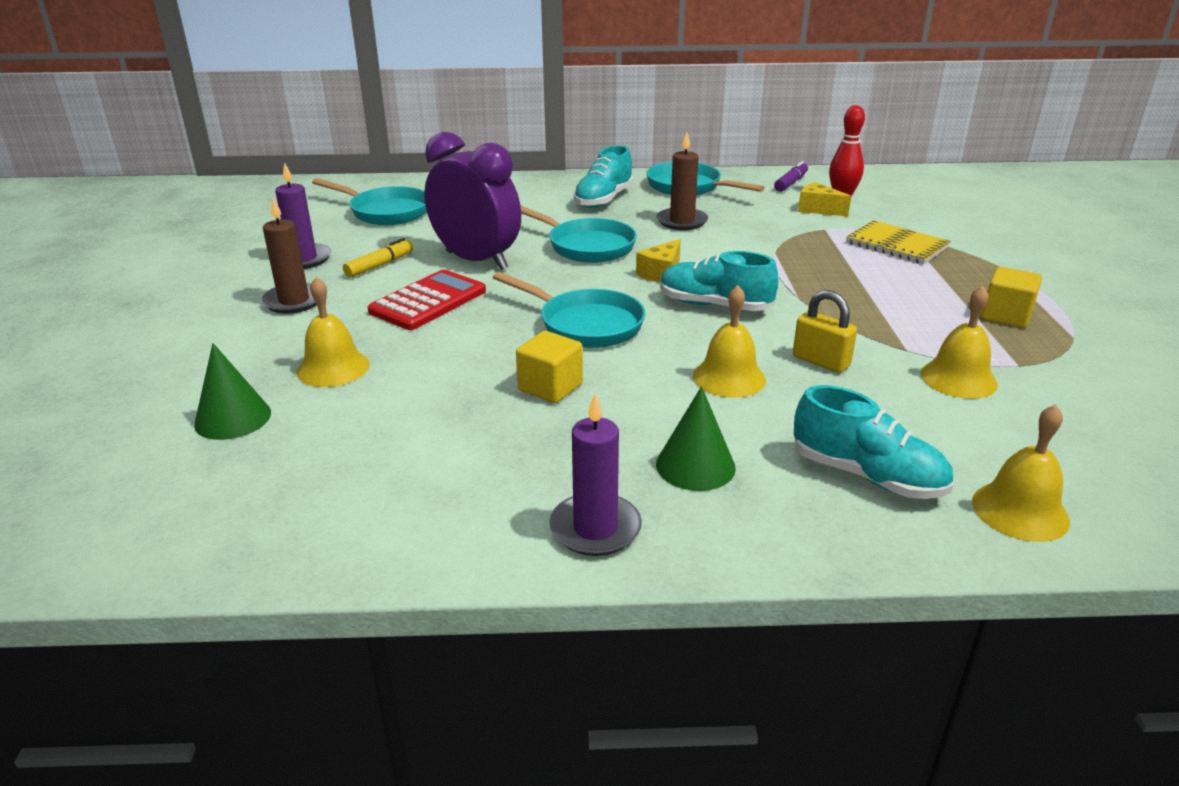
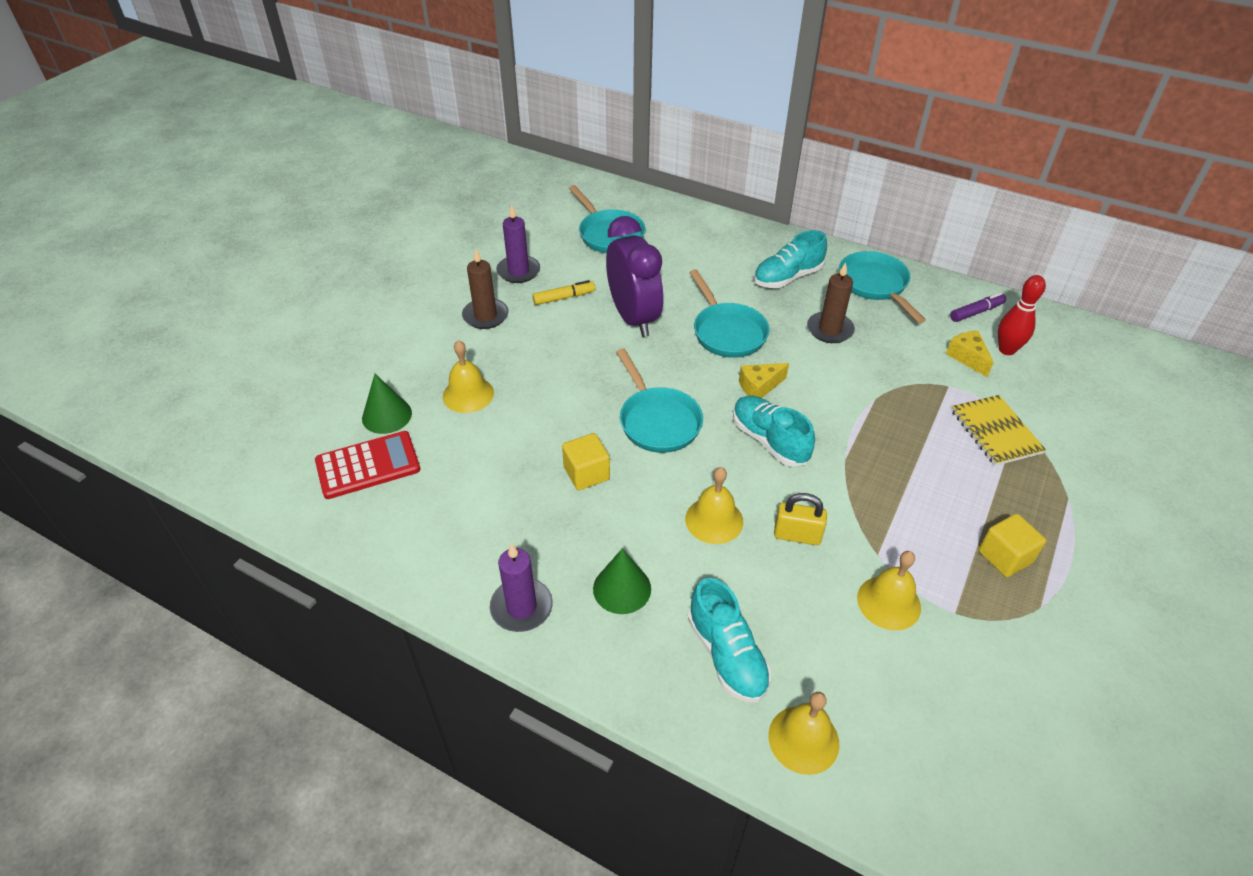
camera: 30 degrees right, 15 degrees up
red calculator [368,270,486,330] -> red calculator moved to [315,431,420,499]
yellow padlock [793,290,857,373] -> yellow padlock turned 60 degrees counterclockwise [774,493,827,545]

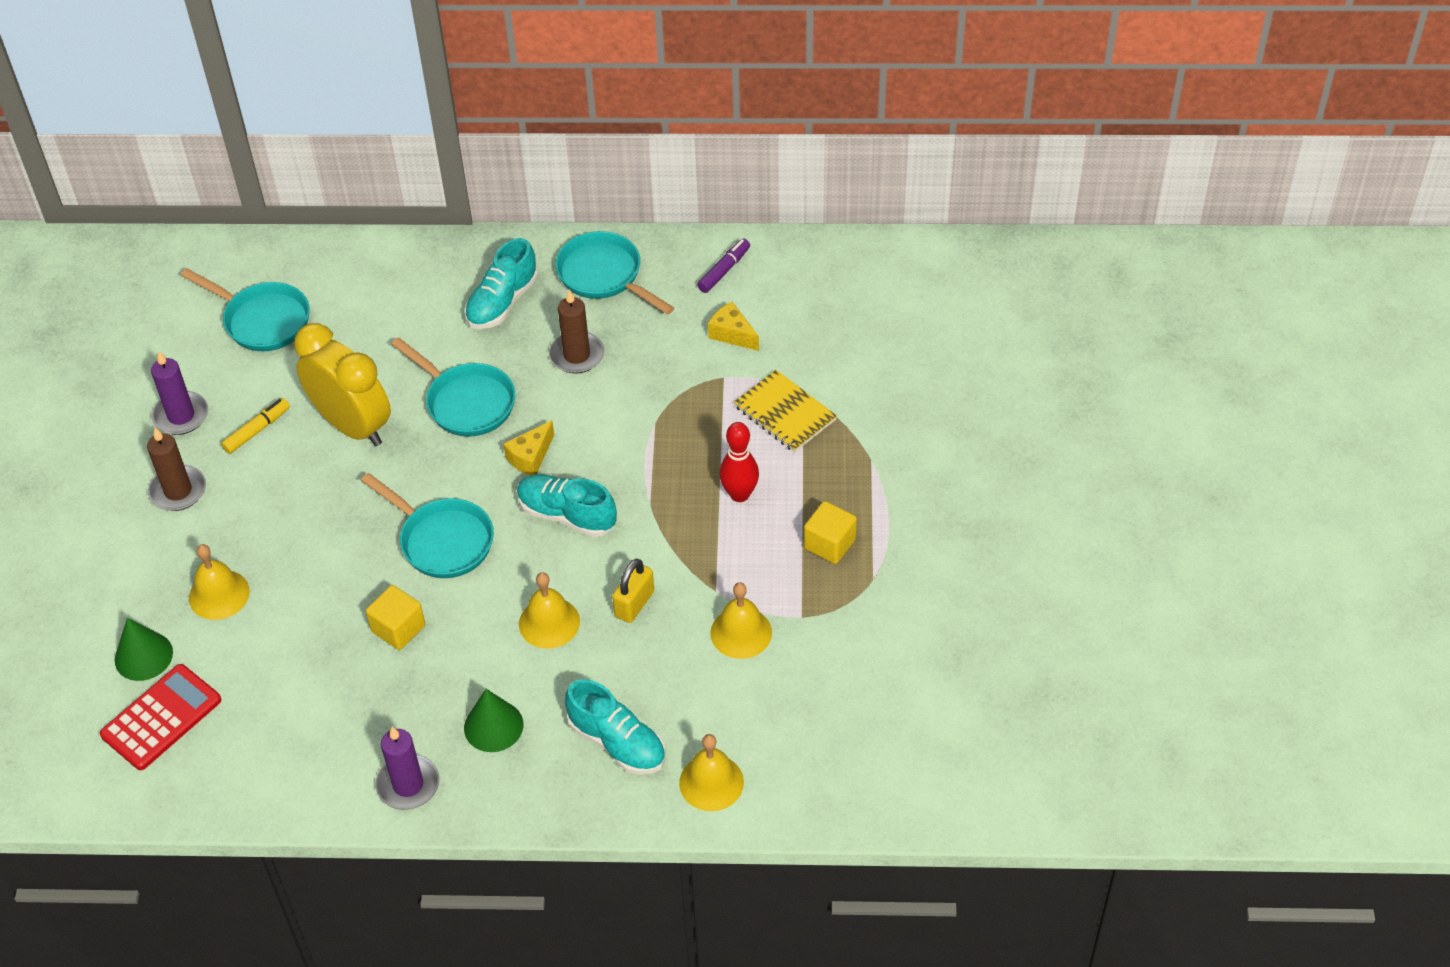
camera: 25 degrees left, 5 degrees up
purple clock [606,216,663,337] -> yellow clock [294,323,391,446]
yellow padlock [774,493,827,545] -> yellow padlock turned 45 degrees counterclockwise [612,559,654,623]
red bowling pin [998,275,1046,355] -> red bowling pin moved to [719,422,759,502]

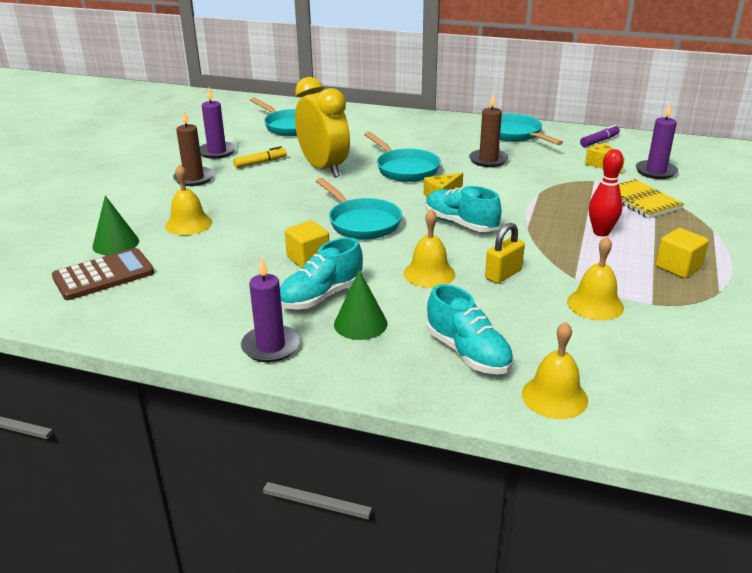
camera: 15 degrees right, 20 degrees down
red calculator [100,664,221,770] -> brown calculator [52,248,154,300]
turquoise shoe [464,238,538,329] -> turquoise shoe moved to [280,237,363,310]
none -> purple candle [636,103,678,179]

